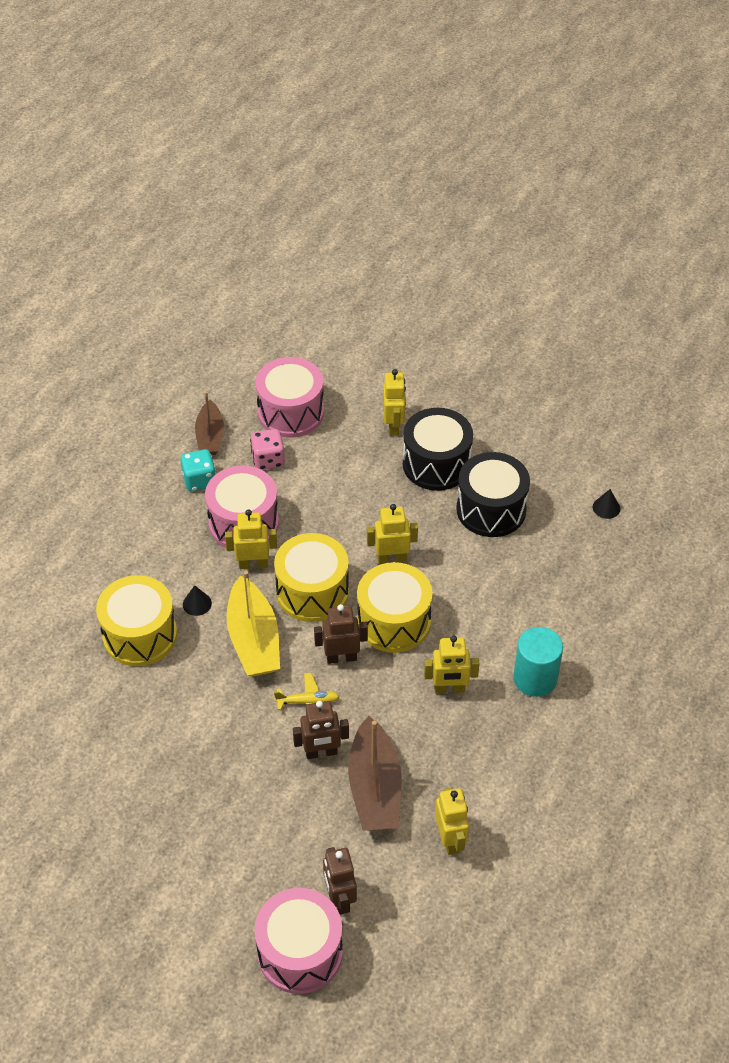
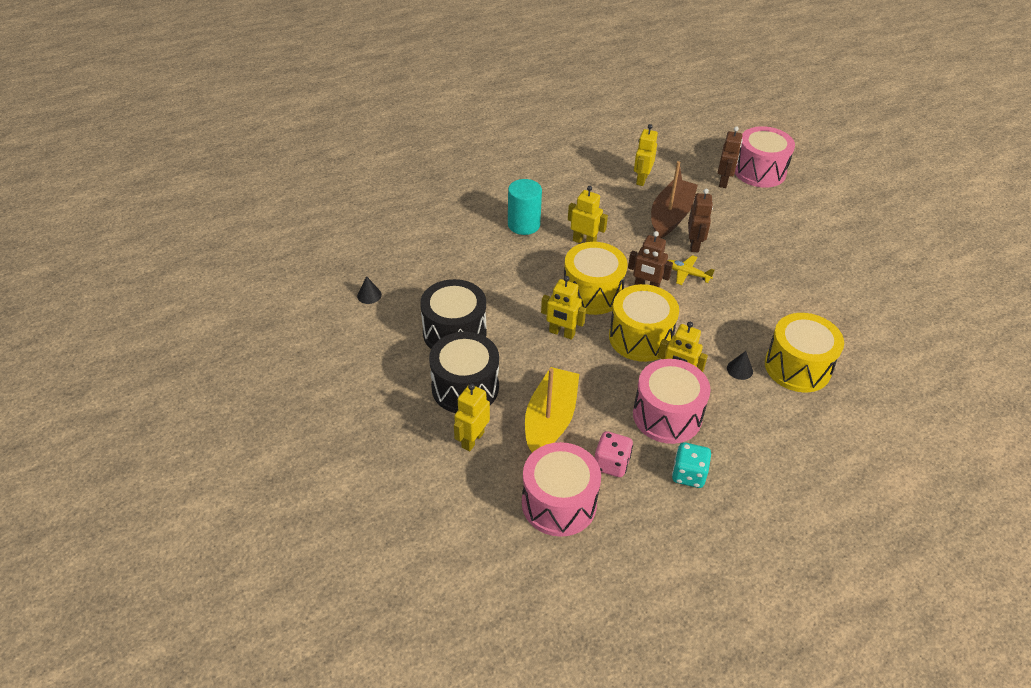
camera: 150 degrees left, 5 degrees down
brown boat [195,392,224,455] -> none
yellow boat [226,571,280,677] -> yellow boat moved to [525,367,579,453]
brown robot [293,701,349,759] -> brown robot turned 75 degrees clockwise [688,189,713,252]

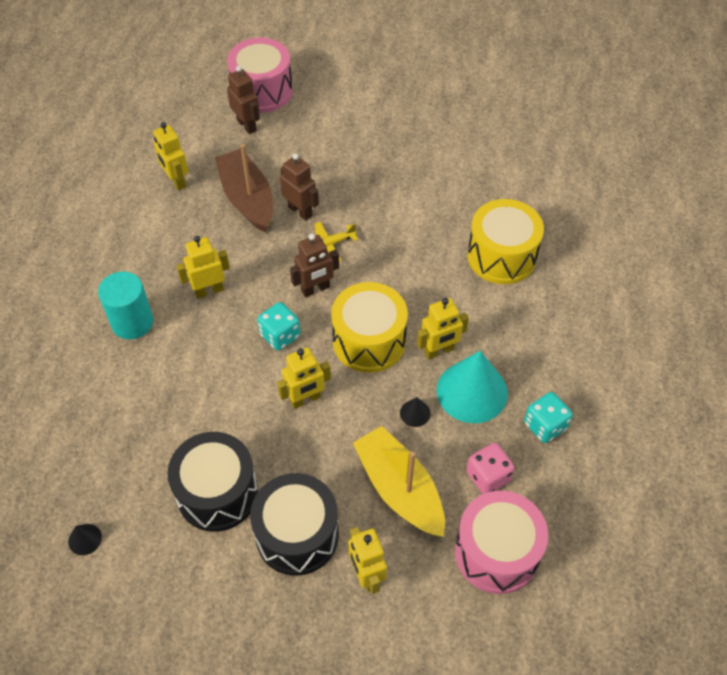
camera: 50 degrees left, 10 degrees up
yellow drum [564,242,627,315] -> turquoise dice [257,302,301,351]
pink drum [633,359,711,444] -> turquoise cone [437,351,508,423]
black cone [727,351,753,380] -> black cone moved to [400,397,430,427]

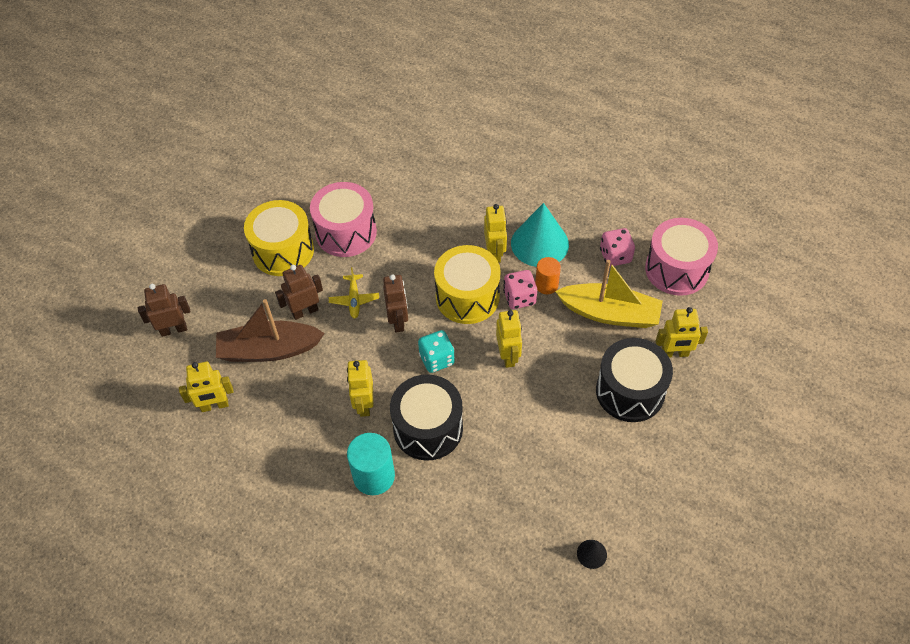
camera: 70 degrees left, 0 degrees up
black drum [167,432,258,532] -> black drum moved to [390,374,463,461]
pink drum [227,37,293,113] -> pink drum moved to [310,182,377,257]
yellow boat [353,426,445,537] -> yellow boat turned 150 degrees counterclockwise [555,260,663,328]
black cone [400,397,430,427] -> orange cylinder [535,257,561,294]
yellow drum [467,199,544,284] -> yellow drum moved to [244,200,314,276]
turquoise dice [524,392,573,443] -> none
none -> pink dice [503,270,537,309]

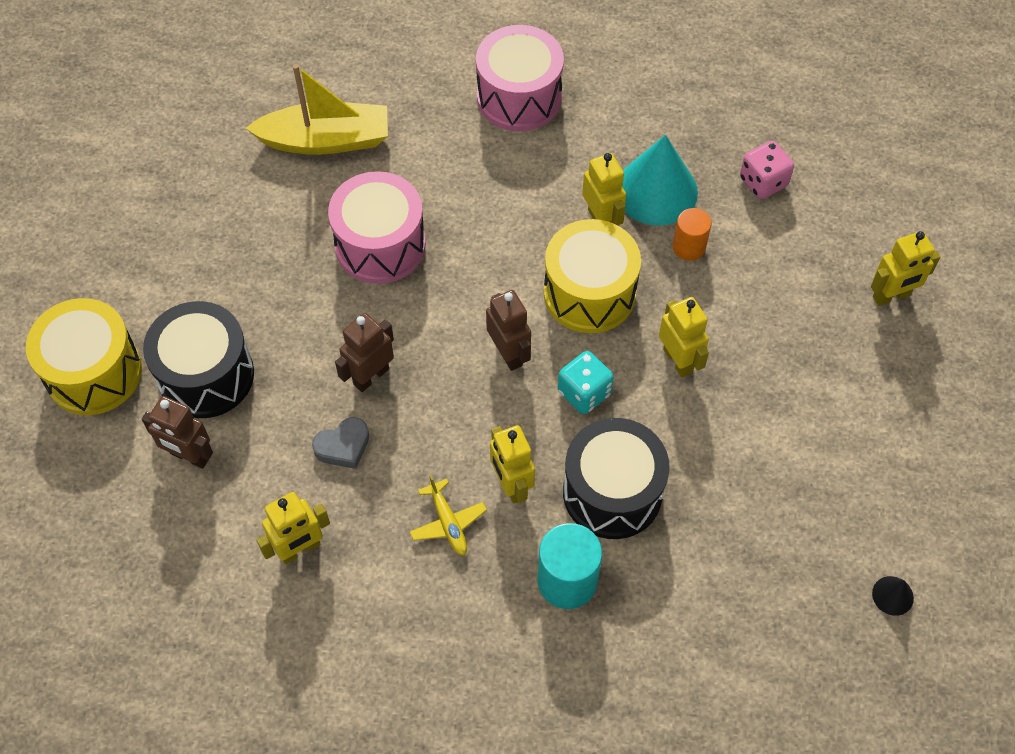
camera: 20 degrees left, 5 degrees up
brown robot [138,284,190,337] -> brown robot turned 120 degrees counterclockwise [142,396,213,469]
brown boat [216,299,325,362] -> grey heart [312,417,369,469]
yellow drum [244,200,314,276] -> yellow drum moved to [26,298,142,415]
yellow plane [329,267,379,319] -> yellow plane moved to [410,475,487,556]
pink dice [503,270,537,309] -> none
yellow boat [555,260,663,328] -> yellow boat moved to [246,64,388,155]
black drum [596,338,673,422] -> black drum moved to [143,301,254,418]
pink drum [645,218,718,296] -> pink drum moved to [476,25,564,131]

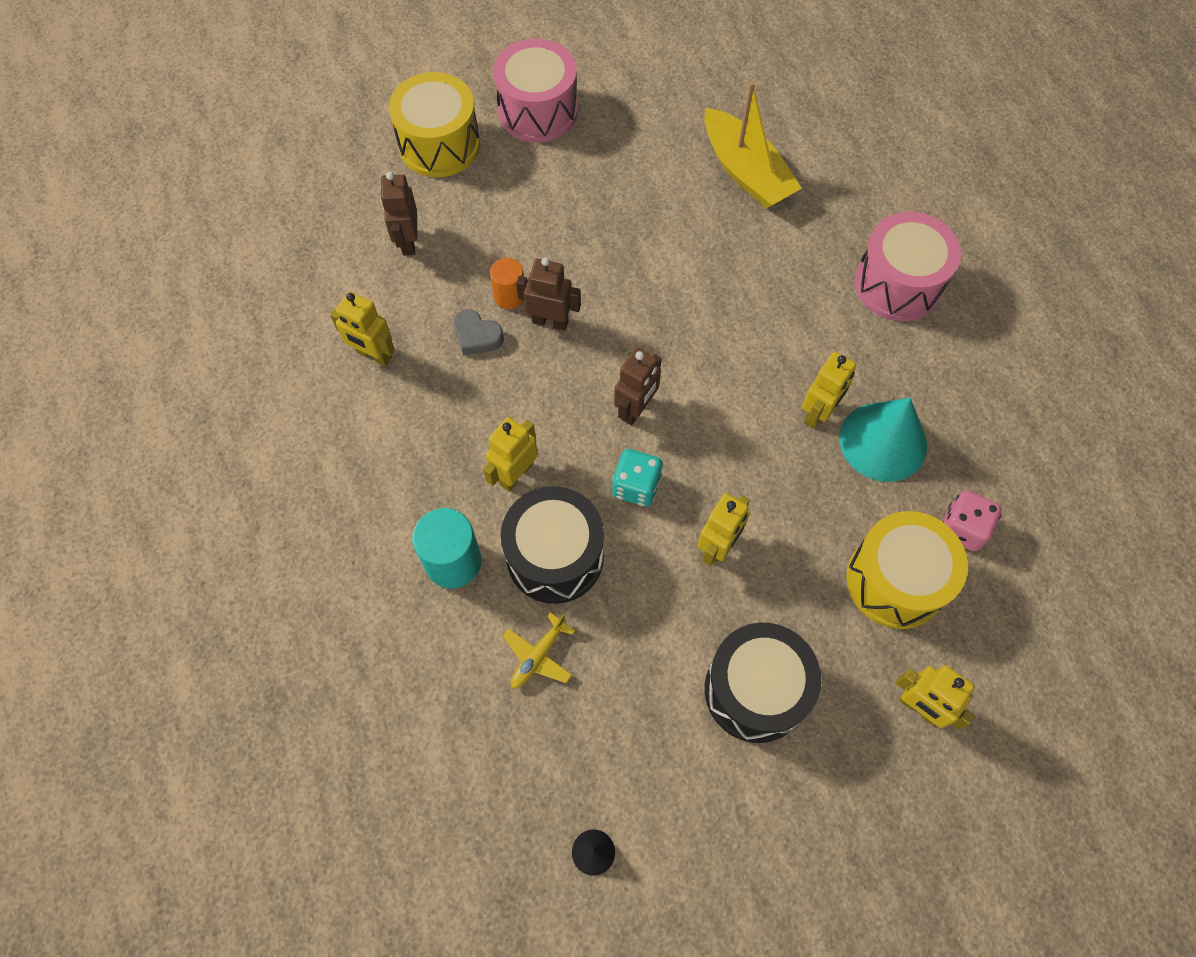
camera: 60 degrees right, 5 degrees up
black drum [143,301,254,418] -> black drum moved to [705,623,821,743]
pink drum [328,171,426,284] -> pink drum moved to [493,38,578,143]
yellow plane [410,475,487,556] -> yellow plane moved to [503,612,575,688]
yellow drum [544,219,641,333] -> yellow drum moved to [846,511,968,629]
orange cylinder [673,208,711,261] -> orange cylinder moved to [490,258,525,309]

